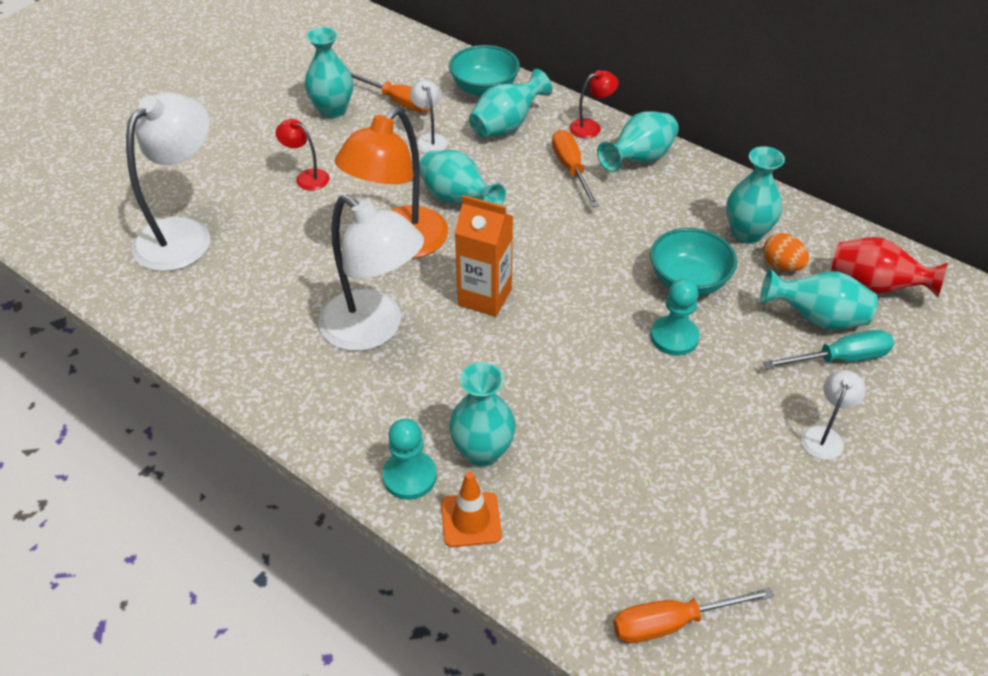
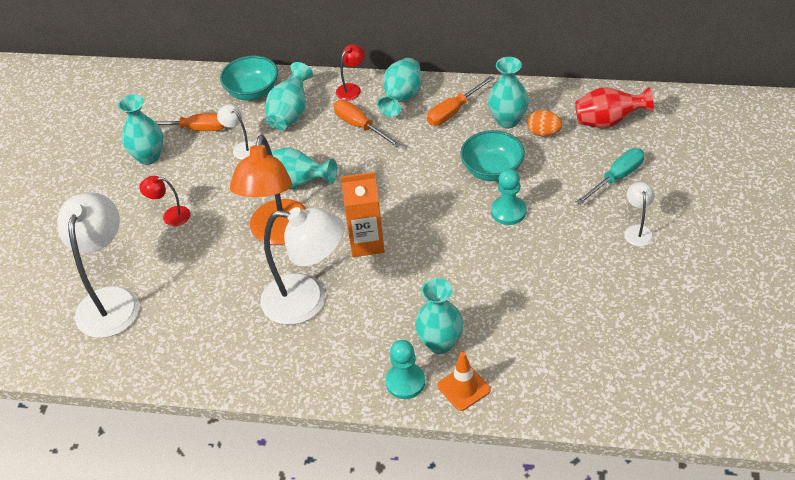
camera: 25 degrees left, 0 degrees up
orange screwdriver [613,587,774,643] -> orange screwdriver moved to [427,76,494,126]
turquoise vase [760,268,878,330] -> none

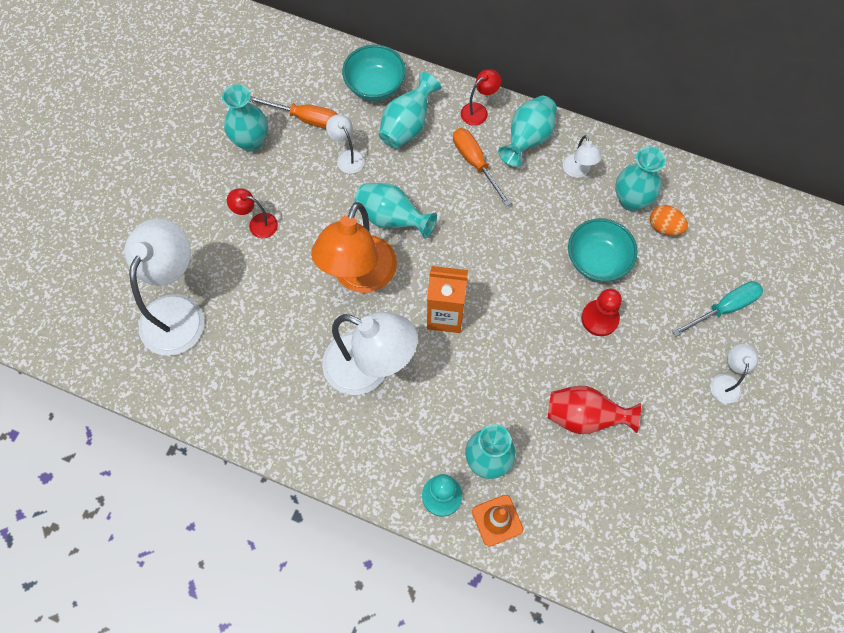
camera: 10 degrees right, 20 degrees up
orange screwdriver [427,76,494,126] -> white lamp [563,135,602,178]
turquoise pawn [491,169,527,225] -> red pawn [581,289,622,336]
red vase [575,87,654,128] -> red vase moved to [548,386,641,434]

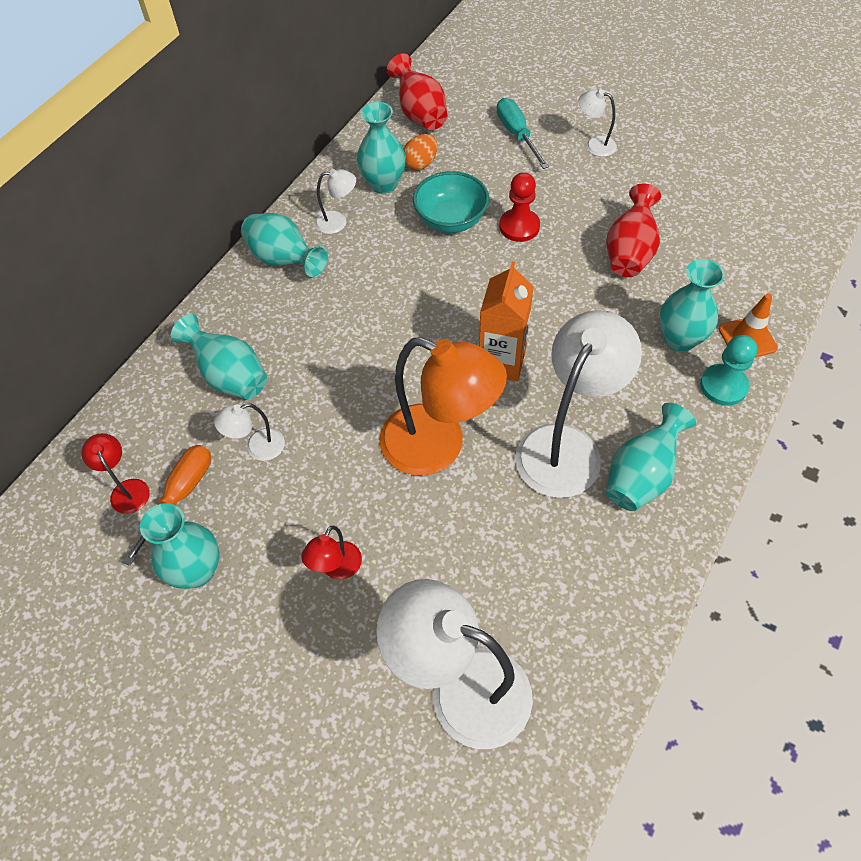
camera: 80 degrees left, 10 degrees down
turquoise bowl [342,45,406,101] -> none
turquoise vase [354,183,437,239] -> turquoise vase moved to [606,403,696,511]
orange screwdriver [453,128,511,206] -> none
red lamp [461,69,501,126] -> red lamp moved to [81,433,150,514]
none -> red vase [387,54,448,130]

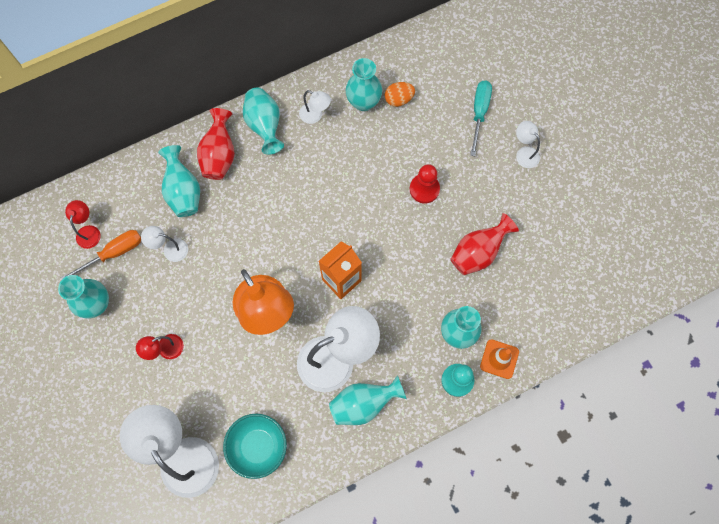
camera: 30 degrees right, 15 degrees up
red vase [387,54,448,130] -> red vase moved to [197,108,235,180]
turquoise bowl [413,171,489,233] -> turquoise bowl moved to [223,414,287,479]

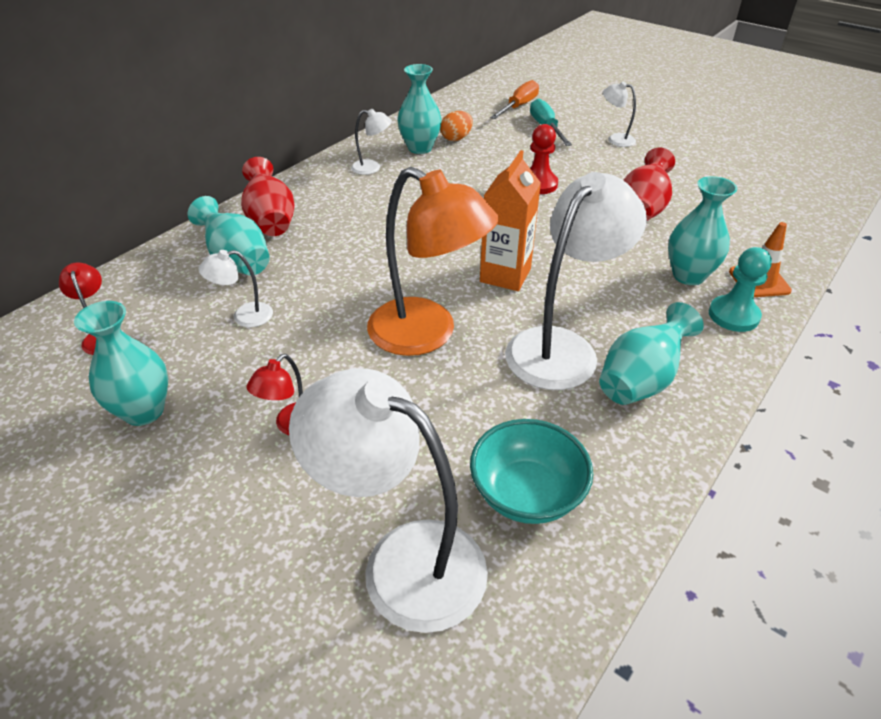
camera: 25 degrees left, 30 degrees down
orange screwdriver [61,230,141,279] -> orange screwdriver moved to [490,80,539,119]
turquoise vase [243,88,284,155] -> none

